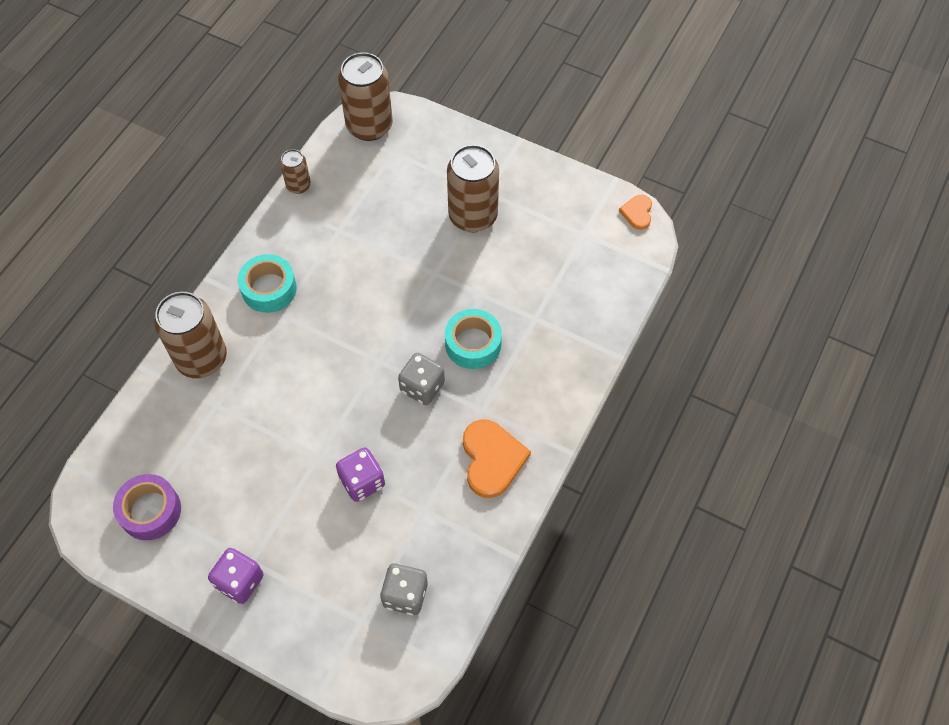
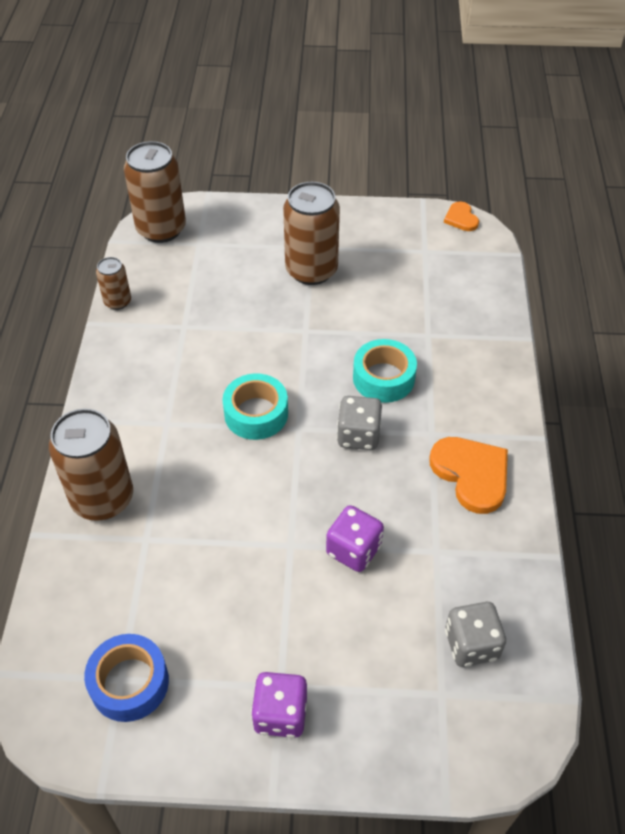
camera: 25 degrees left, 10 degrees down
purple tape [113,474,181,540] -> blue tape [84,634,169,722]
turquoise tape [238,254,297,313] -> turquoise tape moved to [222,373,288,440]

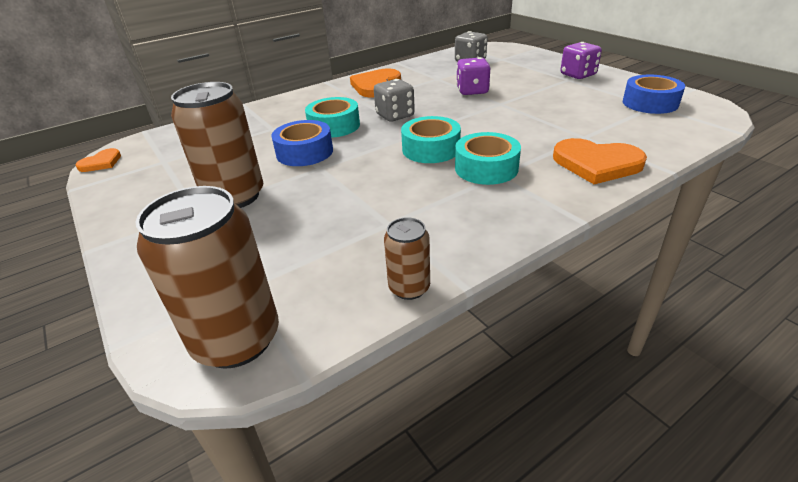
camera: 125 degrees left, 15 degrees down
brown can [49,408,133,521] -> orange heart [553,138,647,184]
none -> blue tape [271,120,333,166]
none -> turquoise tape [455,132,521,185]

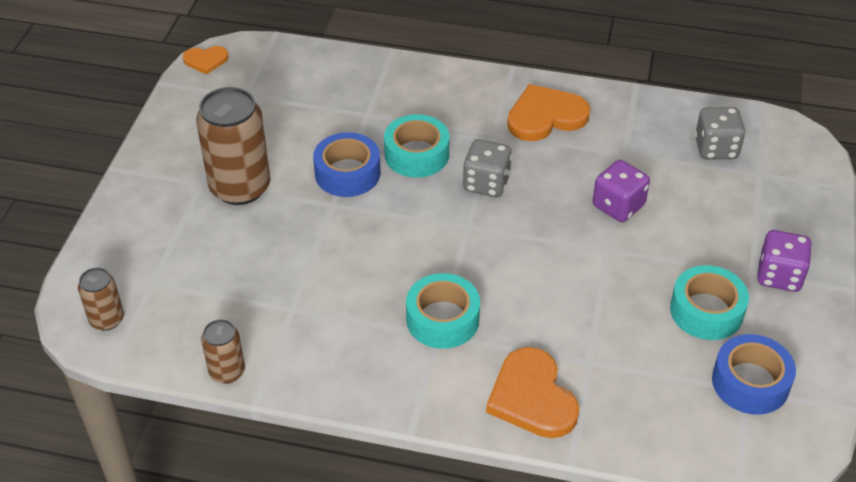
camera: 45 degrees right, 10 degrees up
brown can [136,186,279,369] -> brown can [78,267,124,331], size x0.52
turquoise tape [401,116,461,163] -> turquoise tape moved to [670,265,749,340]

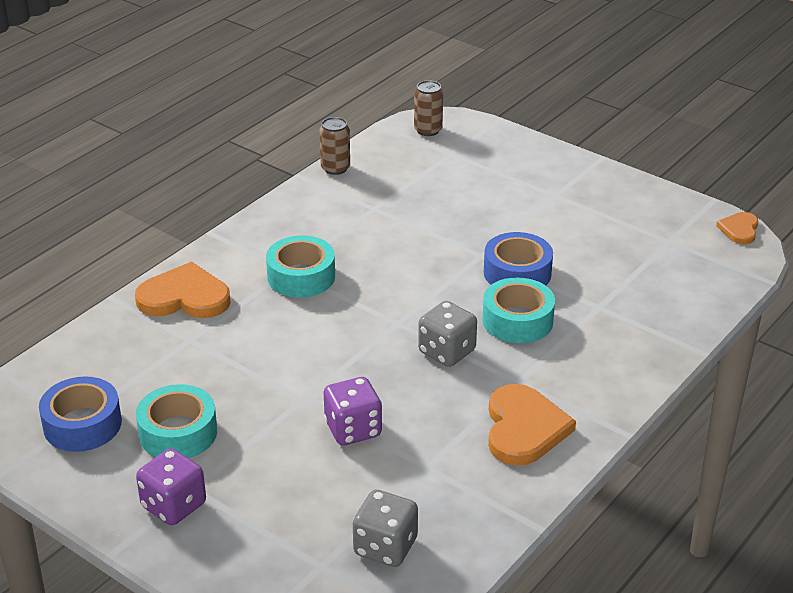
camera: 115 degrees right, 10 degrees down
brown can [196,87,270,205] -> none

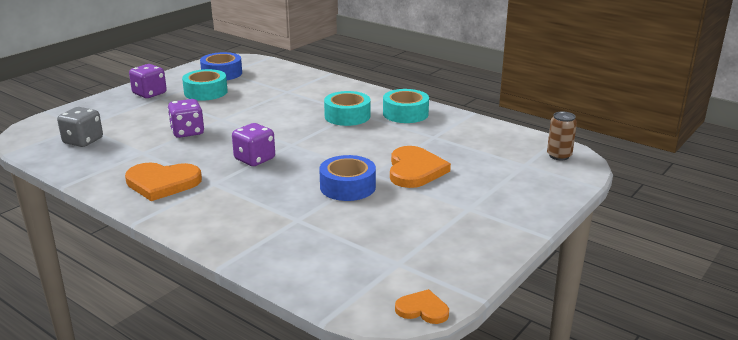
camera: 90 degrees right, 10 degrees down
orange heart [135,262,231,318] -> orange heart moved to [390,146,451,188]
brown can [319,117,350,175] -> none
grey dice [418,301,477,367] -> purple dice [232,123,275,166]
turquoise tape [483,277,555,343] -> turquoise tape moved to [383,89,429,123]

